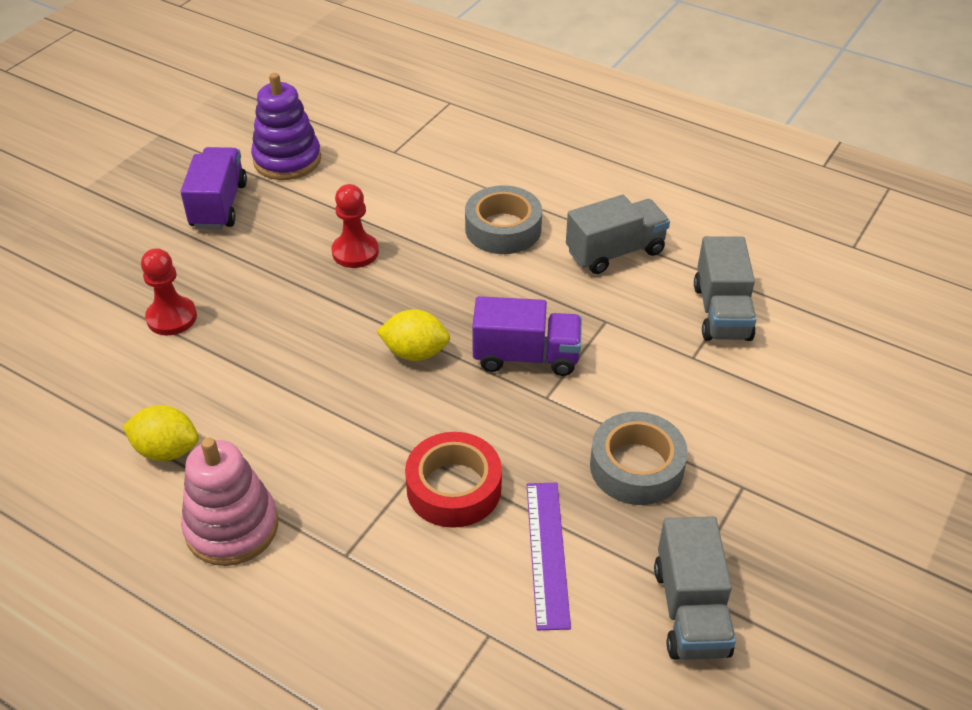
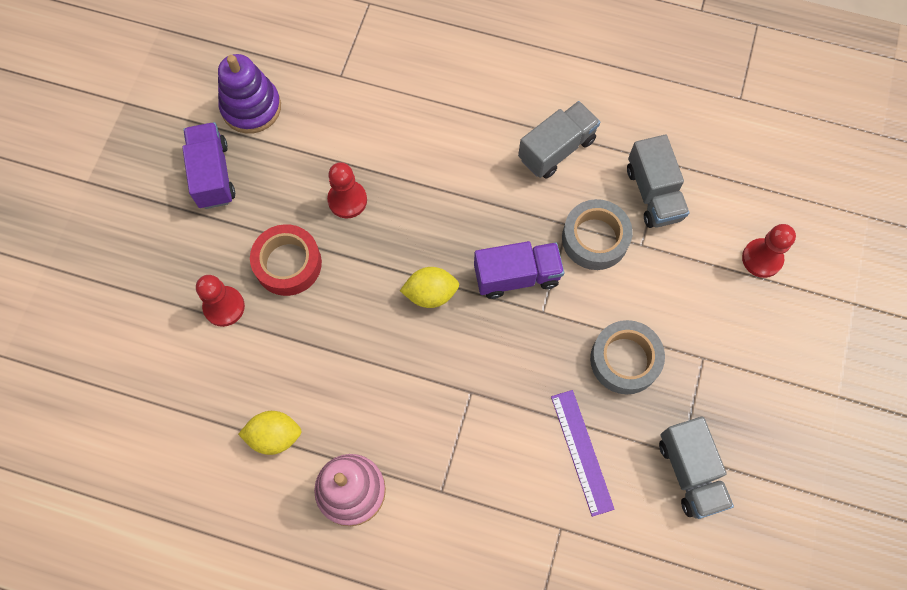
camera: 15 degrees left, 25 degrees up
red tape [405,432,502,528] -> red tape moved to [250,224,322,296]
grey tape [465,185,542,254] -> grey tape moved to [562,199,633,270]
none -> red pawn [742,224,796,278]

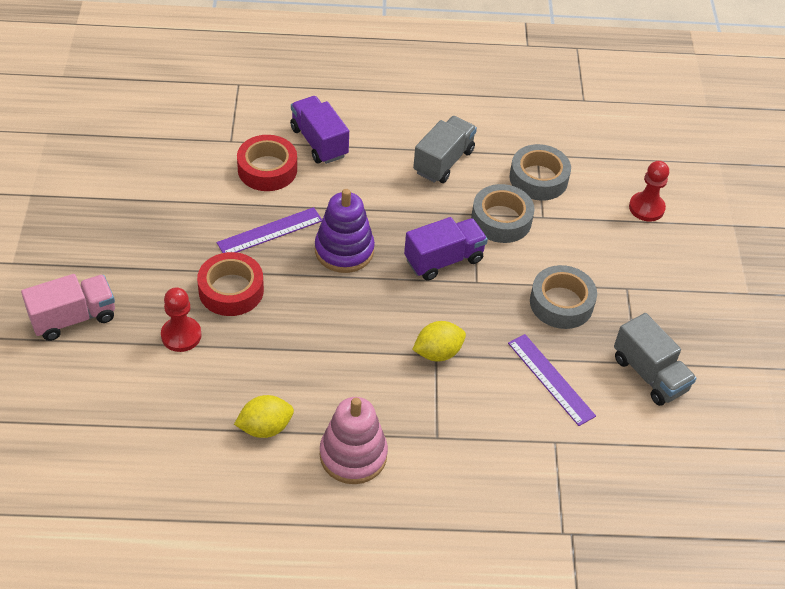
camera: 20 degrees left, 20 degrees down
purple truck [182,122,235,209] -> purple truck moved to [290,96,349,164]
purple stacking toy [218,54,281,134] -> purple stacking toy moved to [315,189,375,273]
red pawn [327,162,367,218] -> purple ruler [217,207,322,253]
yellow lemon [400,267,459,308] -> yellow lemon moved to [412,321,466,361]
grey truck [627,135,689,228] -> grey tape [509,144,571,201]
none -> pink truck [21,274,115,341]
none -> red tape [237,135,297,191]

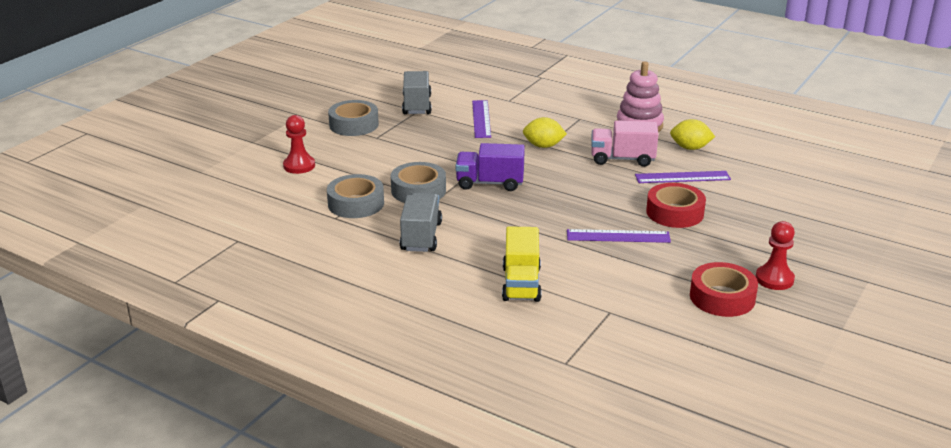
camera: 145 degrees left, 20 degrees down
pink truck [21,274,115,341] -> pink truck moved to [591,120,658,167]
red pawn [161,287,201,352] -> red pawn moved to [755,221,795,290]
red tape [237,135,297,191] -> red tape moved to [690,262,758,317]
purple truck [290,96,349,164] -> yellow truck [502,226,542,302]
purple stacking toy [315,189,375,273] -> none
grey truck [413,116,477,183] -> grey truck turned 120 degrees clockwise [400,193,442,252]
grey tape [530,265,597,329] -> grey tape moved to [328,100,379,136]
none -> purple ruler [635,171,731,183]

